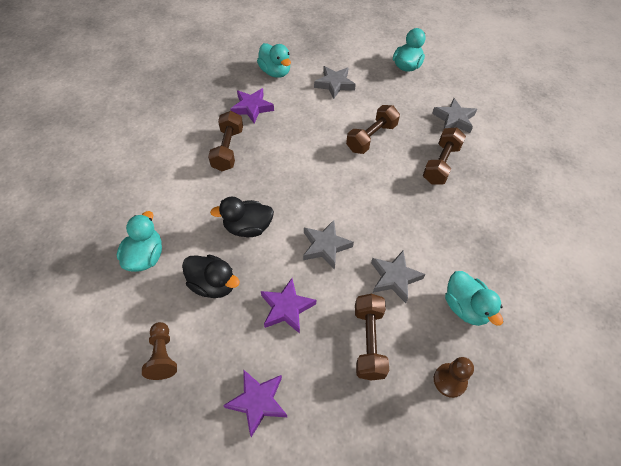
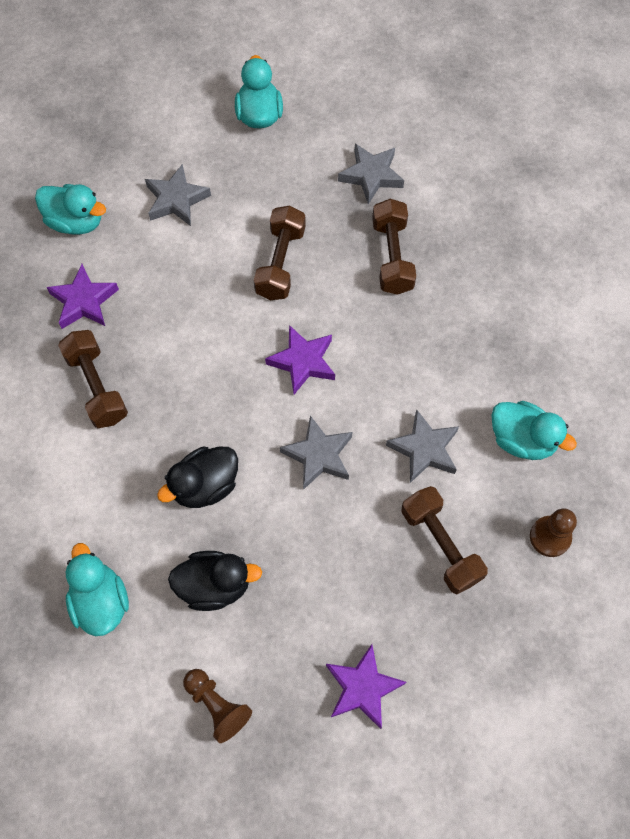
camera: 30 degrees left, 10 degrees up
purple star [261,278,316,334] -> purple star moved to [265,325,335,394]

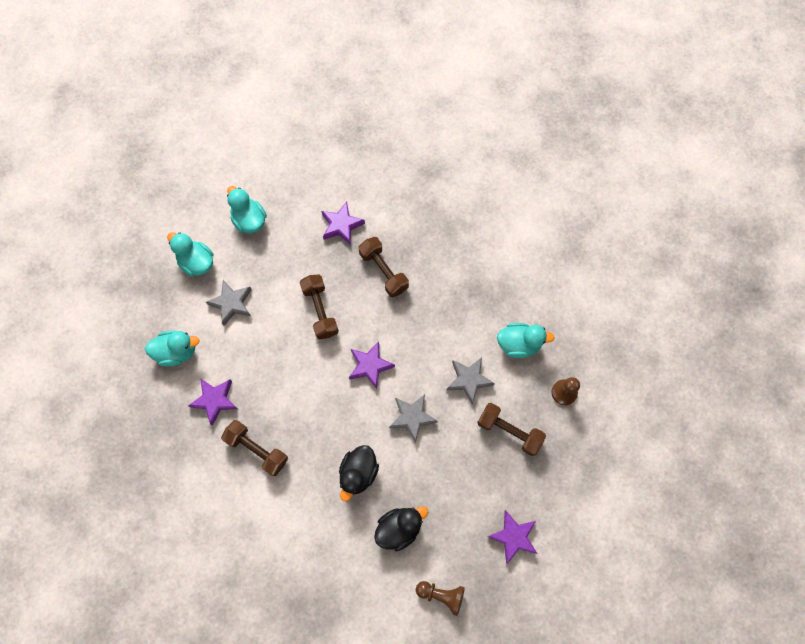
camera: 30 degrees left, 5 degrees up
turquoise duck [66,543,129,636] -> turquoise duck moved to [167,232,214,276]
grey star [338,144,404,204] -> purple star [321,202,365,245]

